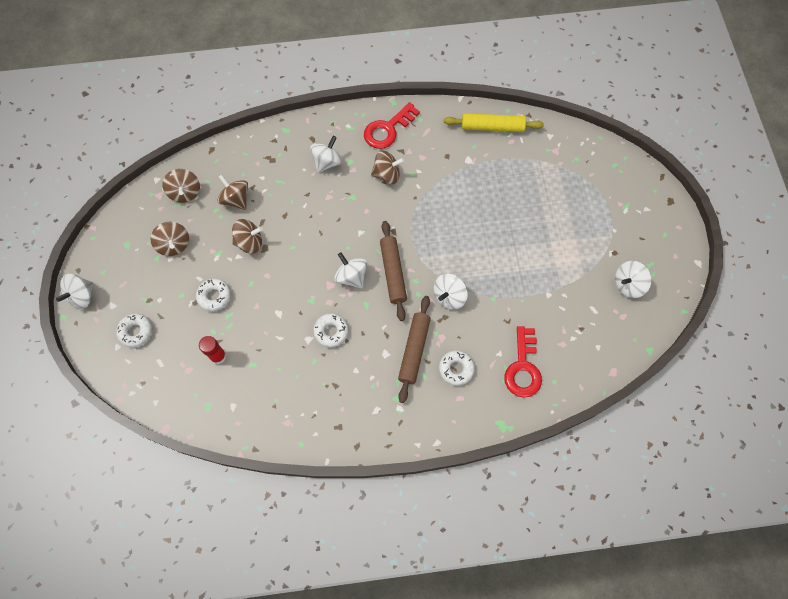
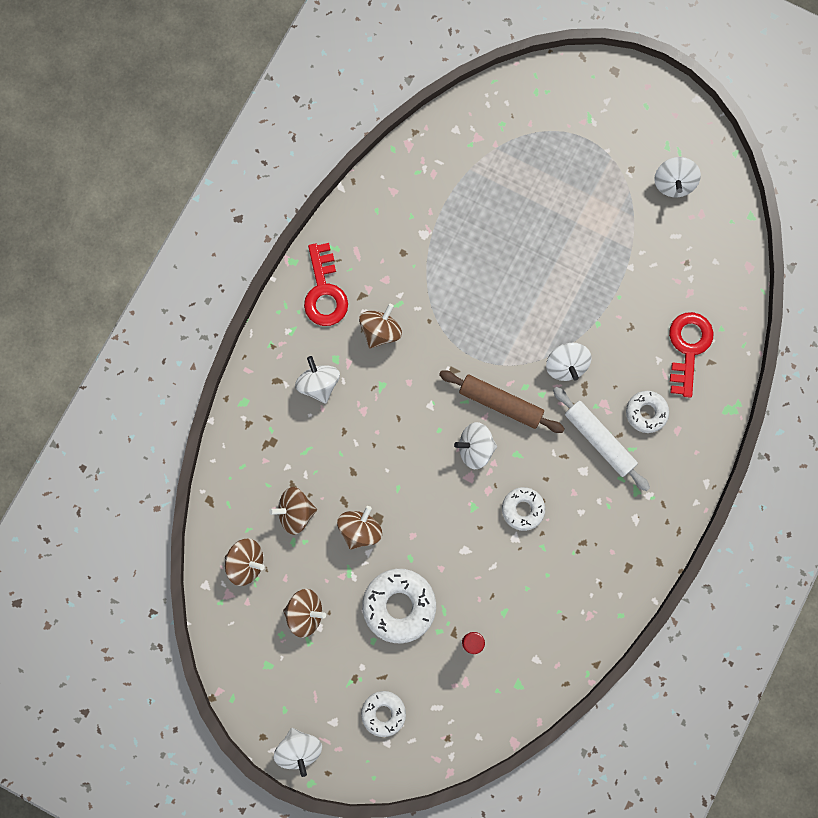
camera: 55 degrees left, 10 degrees up
white donut [196,279,231,312] -> white donut [362,569,436,643], size x1.67
brown rolling pin [398,296,431,403] -> white rolling pin [553,387,650,491]
yellow rolling pin [444,113,544,132] -> none
red key [504,326,542,398] -> red key turned 120 degrees counterclockwise [669,312,714,398]

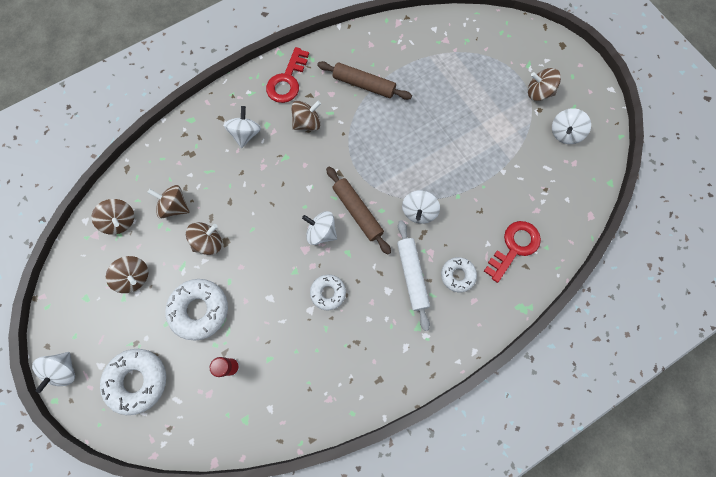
camera: 30 degrees right, 5 degrees down
white donut [361,691,406,737] -> white donut [100,349,166,415], size x1.67
none -> brown rolling pin [317,61,412,100]
none -> brown spinning top [528,68,561,101]

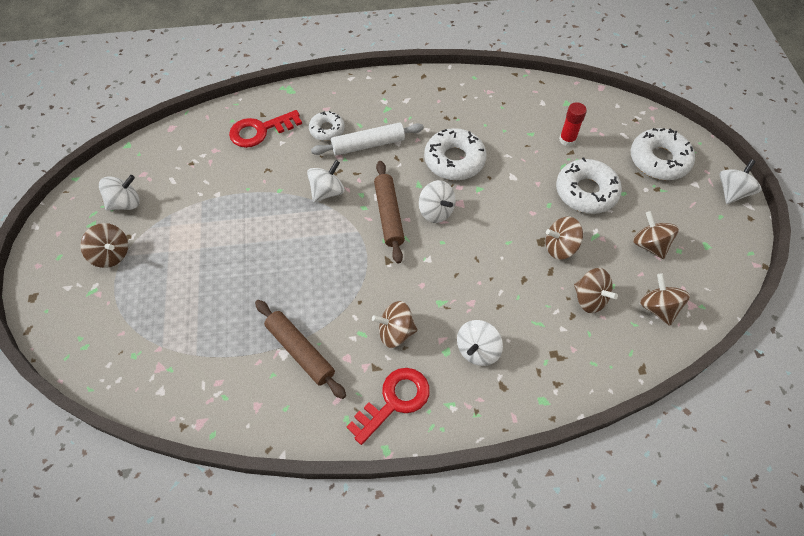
camera: 155 degrees left, 15 degrees down
white donut [310,275,346,311] -> white donut [424,128,486,180], size x1.67
white rolling pin [397,220,430,331] -> white rolling pin turned 60 degrees clockwise [311,122,424,156]

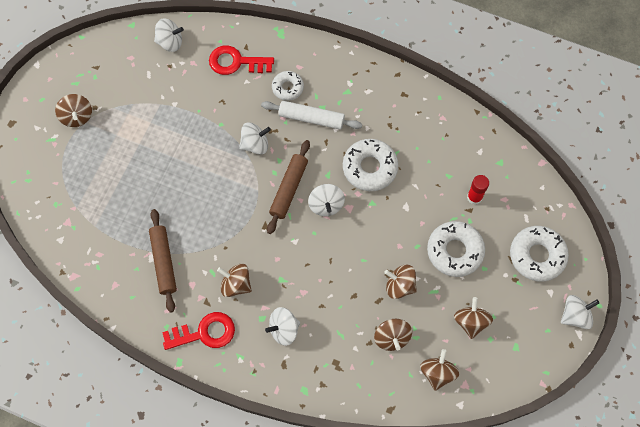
camera: 30 degrees right, 10 degrees up
white spinning top [99,175,140,211] -> white spinning top moved to [154,18,184,52]

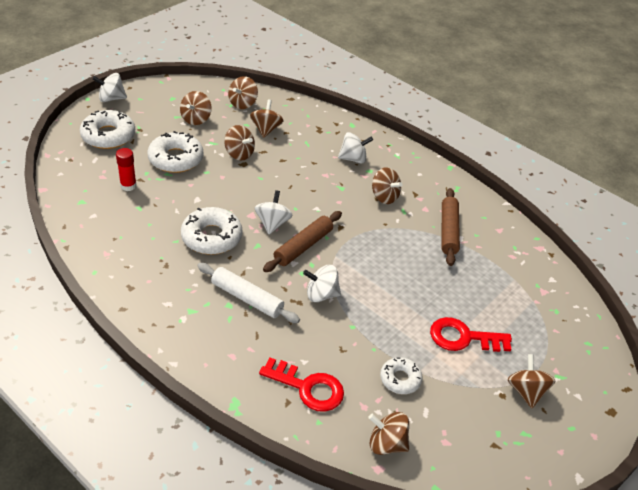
camera: 165 degrees left, 25 degrees down
white spinning top [154,18,184,52] -> brown spinning top [368,412,409,455]
red key [162,312,235,350] -> red key moved to [430,317,512,352]
white donut [272,71,304,101] -> white donut moved to [380,357,423,394]

